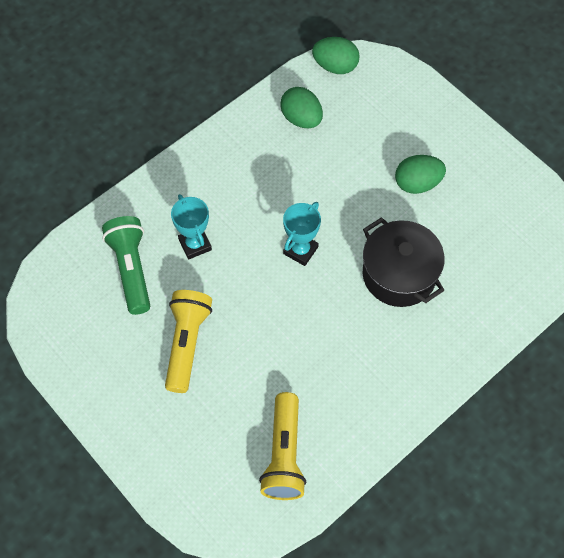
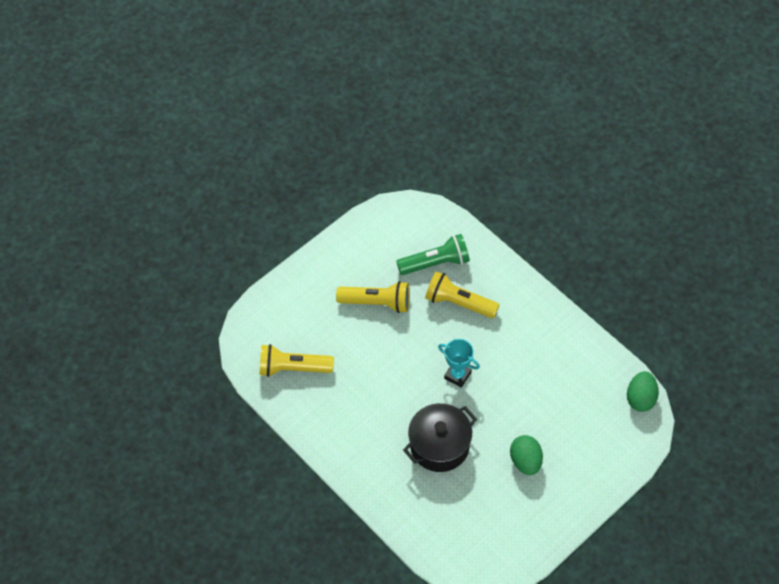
camera: 90 degrees right, 5 degrees down
turquoise trophy [171,194,212,260] -> yellow flashlight [425,271,499,318]
green egg [280,87,323,128] -> none

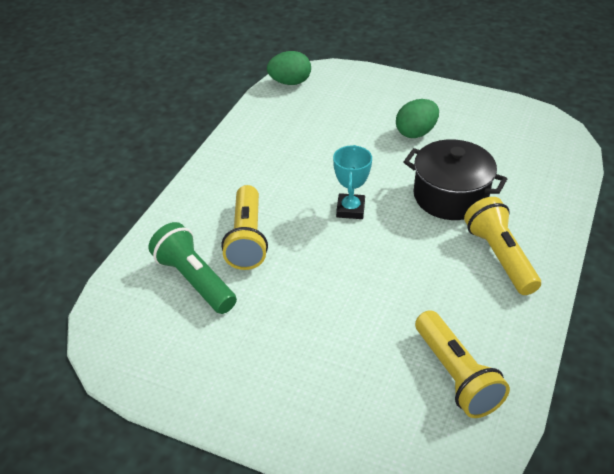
camera: 115 degrees left, 15 degrees down
yellow flashlight [336,281,410,313] -> yellow flashlight moved to [464,197,541,295]

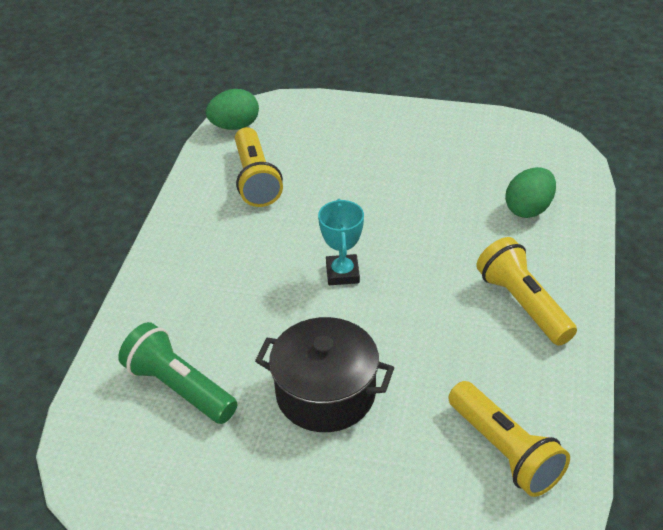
camera: 10 degrees left, 0 degrees up
yellow flashlight [221,185,268,270] -> yellow flashlight moved to [235,127,283,207]
green egg [396,99,439,138] -> green egg moved to [505,167,556,218]
black pot [404,139,507,220] -> black pot moved to [255,317,394,432]

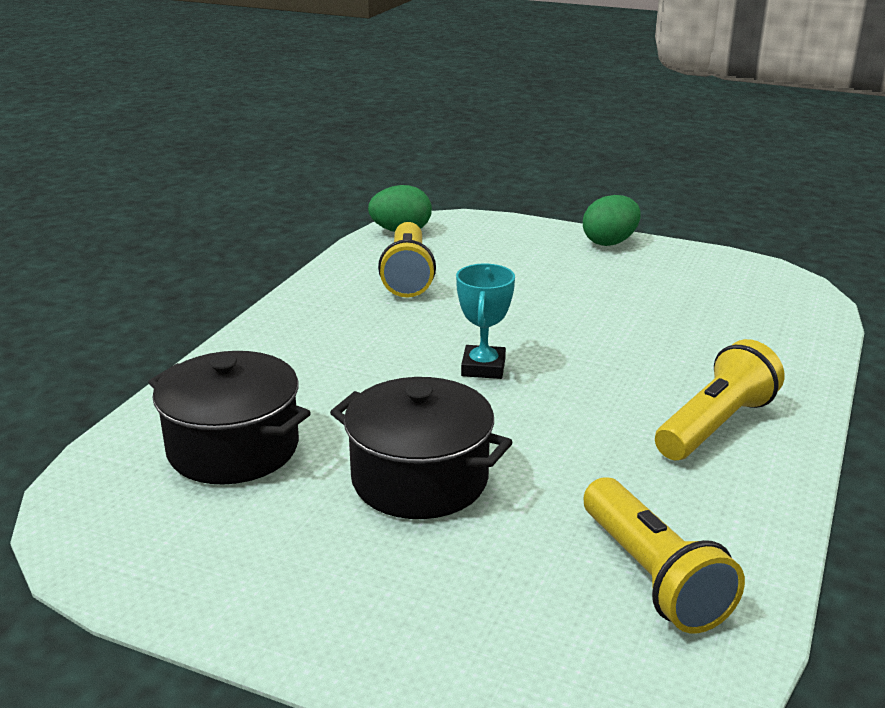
camera: 10 degrees right, 15 degrees down
green flashlight [118,322,237,424] -> black pot [148,351,311,484]
yellow flashlight [476,237,577,346] -> yellow flashlight turned 60 degrees clockwise [655,339,785,460]
green egg [505,167,556,218] -> green egg moved to [583,195,641,246]

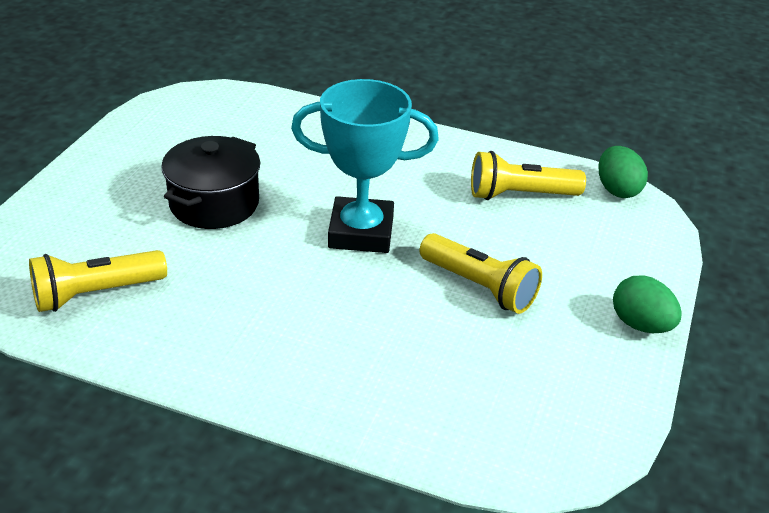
camera: 85 degrees right, 10 degrees up
black pot [148,351,311,484] -> none
turquoise trophy [456,264,515,379] -> turquoise trophy [291,79,439,253], size x1.86
yellow flashlight [655,339,785,460] -> yellow flashlight moved to [420,233,542,314]

